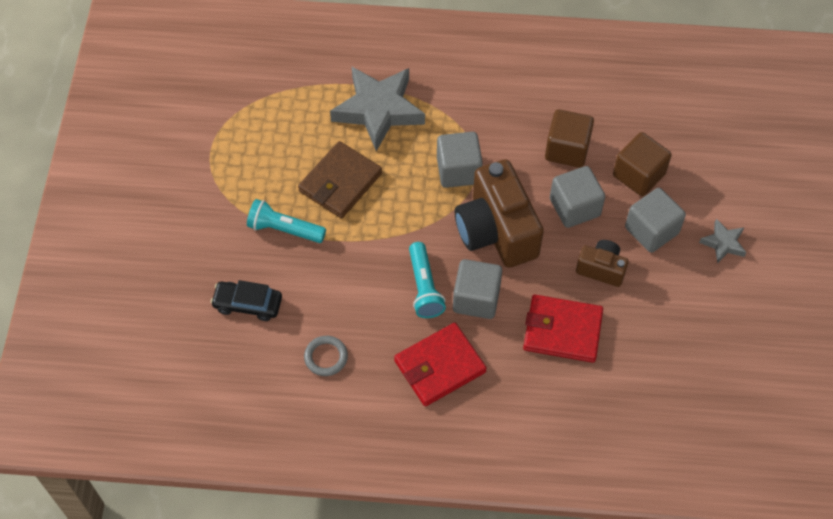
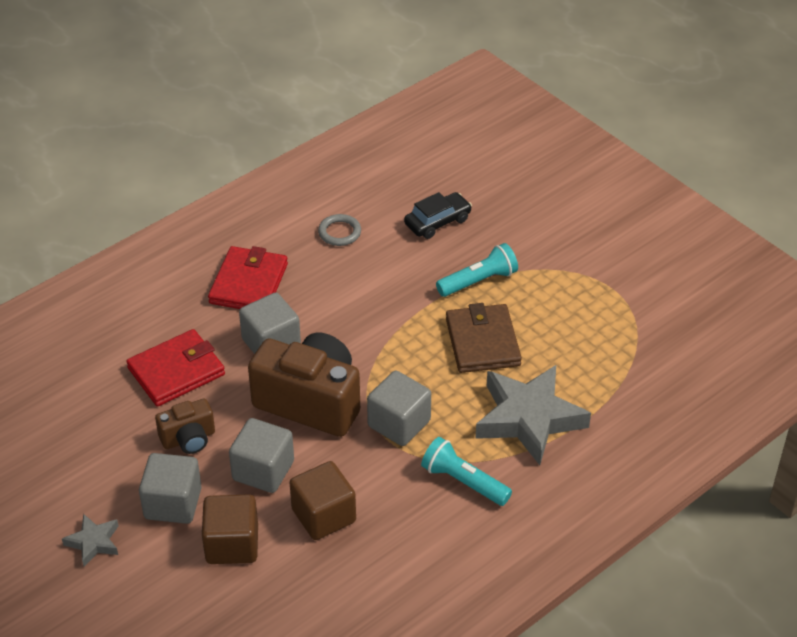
camera: 135 degrees right, 15 degrees down
turquoise flashlight [409,242,446,318] -> turquoise flashlight moved to [421,437,512,506]

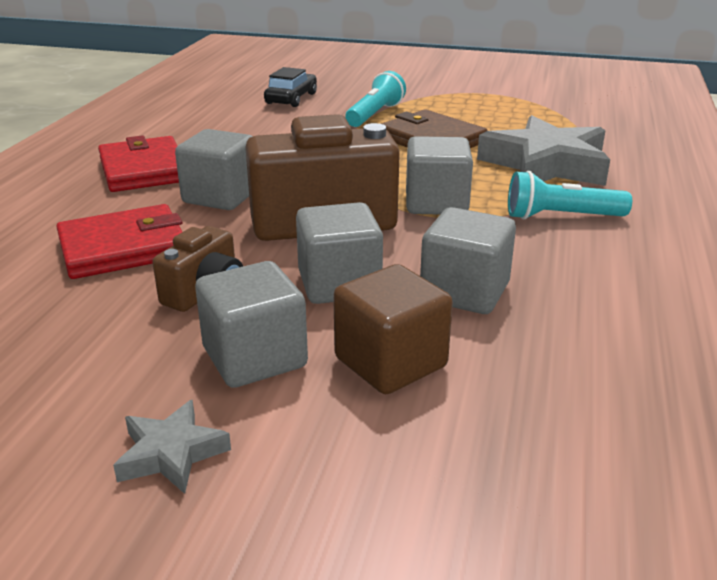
camera: 35 degrees left, 15 degrees down
red wallet [126,329,225,407] -> red wallet turned 45 degrees clockwise [56,204,183,279]
brown cube [290,461,356,540] -> grey cube [420,207,516,314]
grey ring [318,214,361,246] -> none

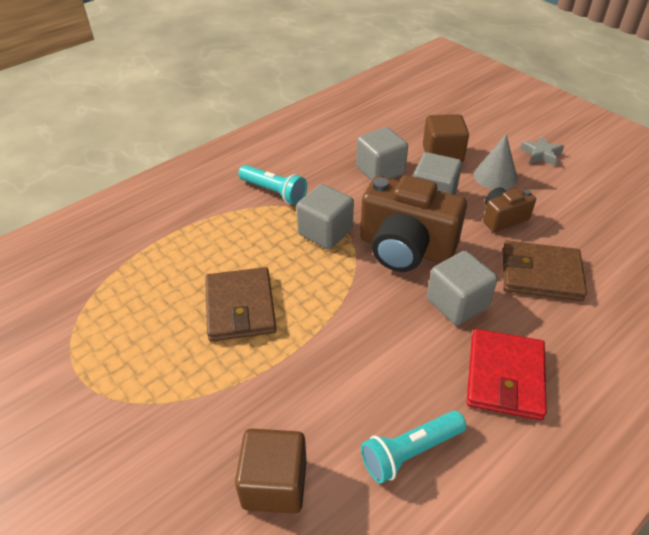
camera: 145 degrees left, 15 degrees up
red wallet [56,204,183,279] -> brown wallet [503,240,587,301]
grey cube [195,261,308,388] -> grey cone [474,134,518,190]
black car [264,67,317,107] -> brown cube [235,428,307,514]
turquoise flashlight [345,71,406,127] -> turquoise flashlight moved to [361,411,466,484]
grey star [477,115,610,186] -> none

